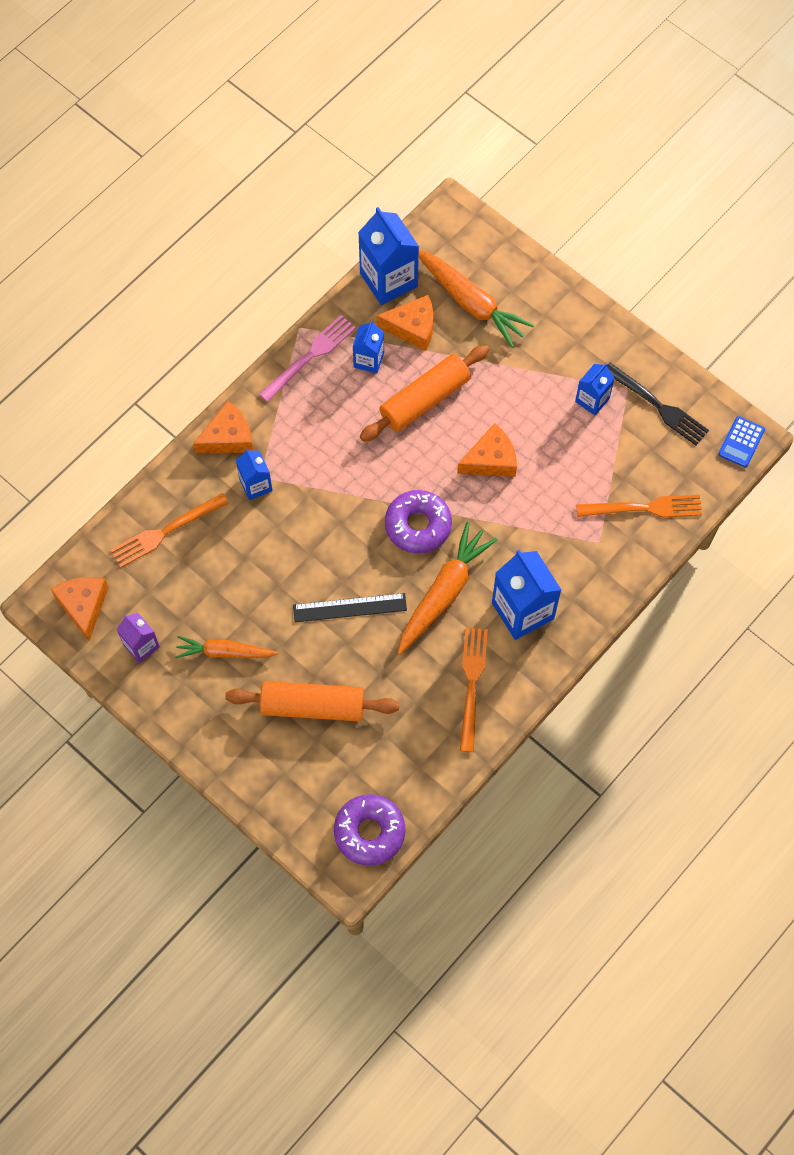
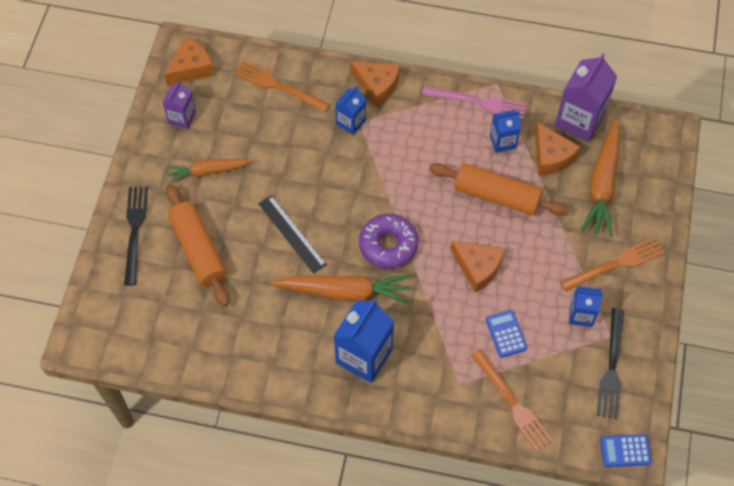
camera: 60 degrees right, 5 degrees down
orange carrot [175,636,279,658] -> orange carrot turned 75 degrees counterclockwise [166,159,252,183]
purple donut [334,794,405,866] -> none
blue carton [358,207,419,305] -> purple carton [555,53,618,142]
orange fork [460,628,488,752] -> orange fork moved to [560,237,665,292]
none -> black fork [124,187,148,286]
none -> blue calculator [486,310,527,358]

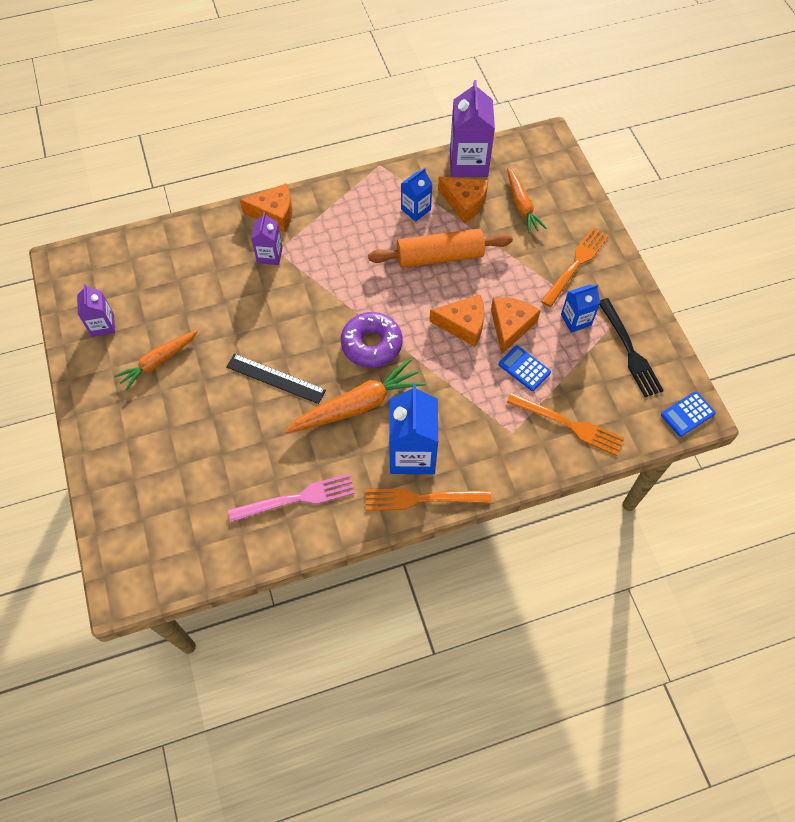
camera: 30 degrees left, 0 degrees up
black fork [124,187,148,286] -> none
orange cheese [164,37,215,85] -> orange cheese moved to [491,297,541,354]
orange rolling pin [166,184,229,307] -> none
orange fork [234,61,330,112] -> orange fork moved to [365,488,491,511]
blue carton [335,86,366,135] -> purple carton [251,212,283,265]
pink fork [422,86,527,120] -> pink fork moved to [228,474,355,522]
orange carrot [581,120,620,237] -> orange carrot [507,168,547,234], size x0.65

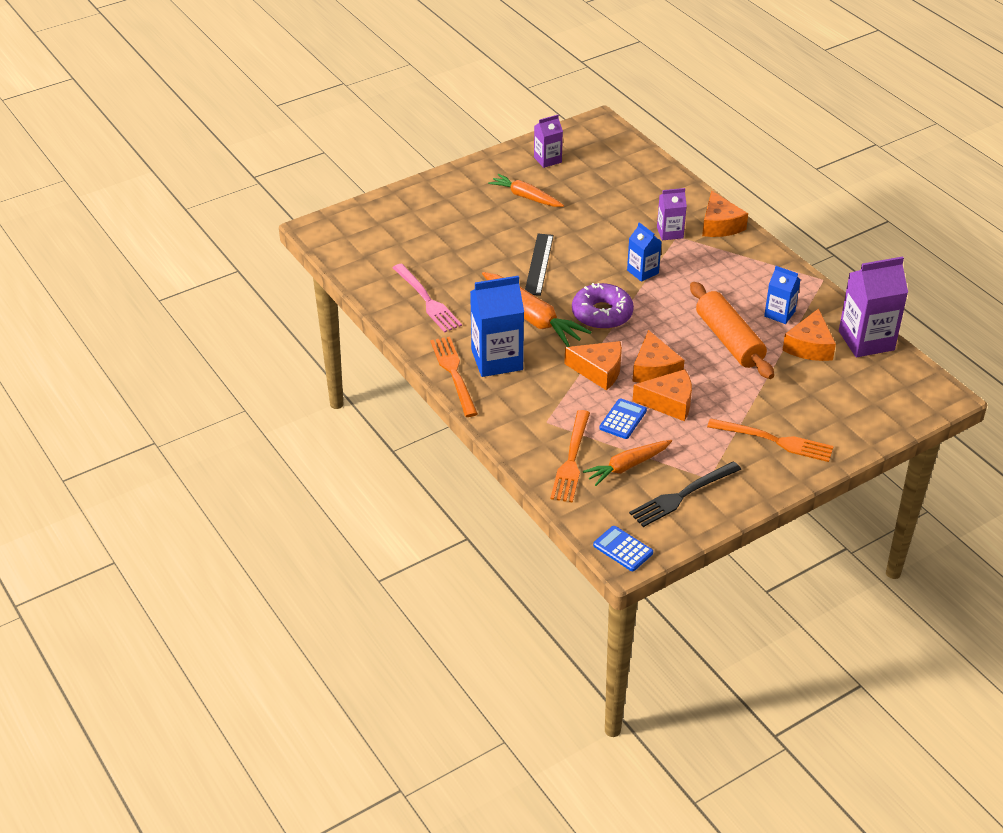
camera: 75 degrees right, 20 degrees down
orange carrot [507,168,547,234] -> orange carrot moved to [583,440,672,486]
blue carton [561,284,600,333] -> blue carton moved to [627,222,662,282]
none -> orange cheese [564,341,622,390]

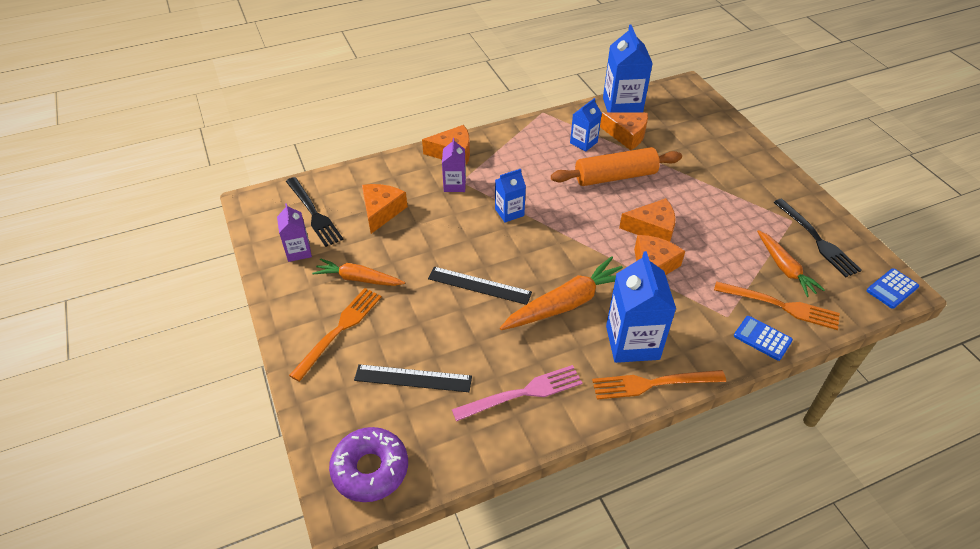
camera: 80 degrees left, 5 degrees up
orange carrot [488,174,564,207] -> orange carrot turned 60 degrees clockwise [312,258,405,286]
purple donut [572,283,634,330] -> purple donut moved to [329,427,408,502]
blue calculator [600,398,647,439] -> blue calculator moved to [734,316,793,361]
orange cheese [633,369,692,421] -> orange cheese moved to [362,184,408,234]
orange fork [707,418,834,462] -> orange fork moved to [289,288,382,382]
purple carton [839,256,908,357] -> blue carton [603,25,653,113]
none -> black fork [286,177,344,247]
none -> black ruler [354,364,472,392]

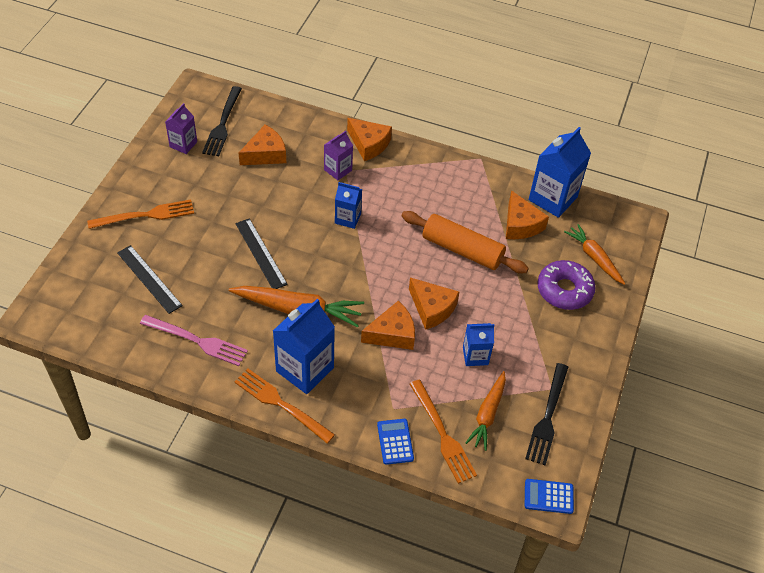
camera: 40 degrees right, 5 degrees up
orange carrot [312,258,405,286] -> orange carrot moved to [564,224,625,285]
purple donut [329,427,408,502] -> purple donut moved to [537,260,596,310]
blue carton [570,98,602,151] -> blue carton moved to [463,323,494,366]

